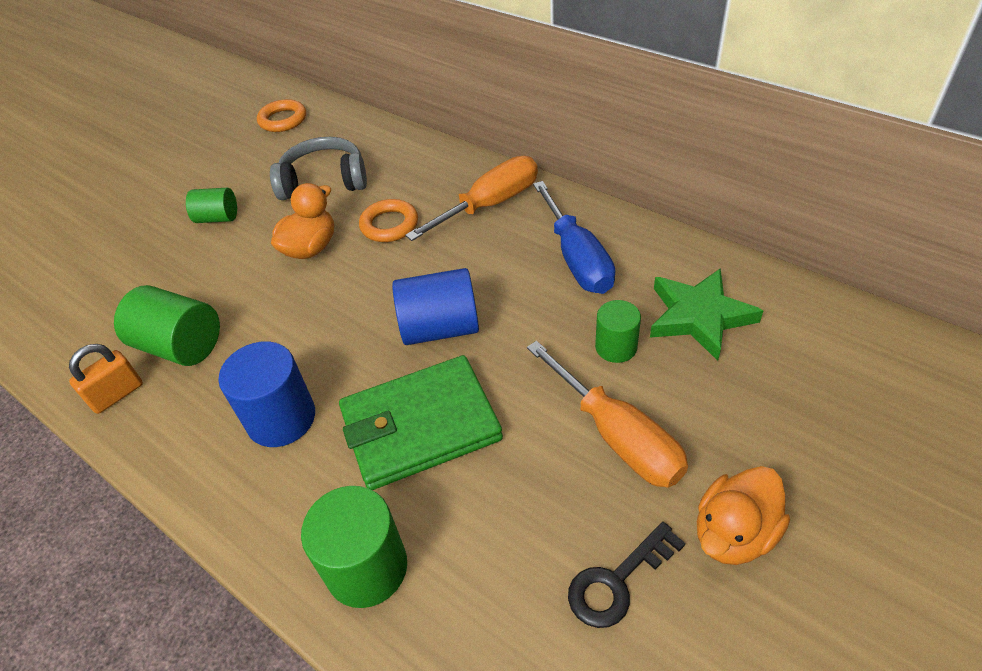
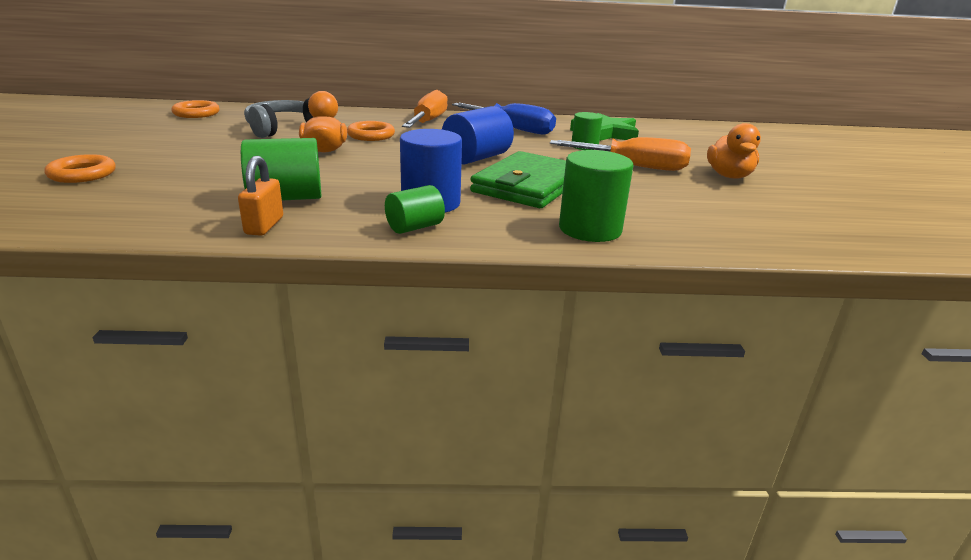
camera: 45 degrees left, 20 degrees down
green cylinder [186,188,237,223] -> green cylinder moved to [385,185,445,234]
black key [568,522,685,628] -> none
none -> orange ring [44,154,116,183]

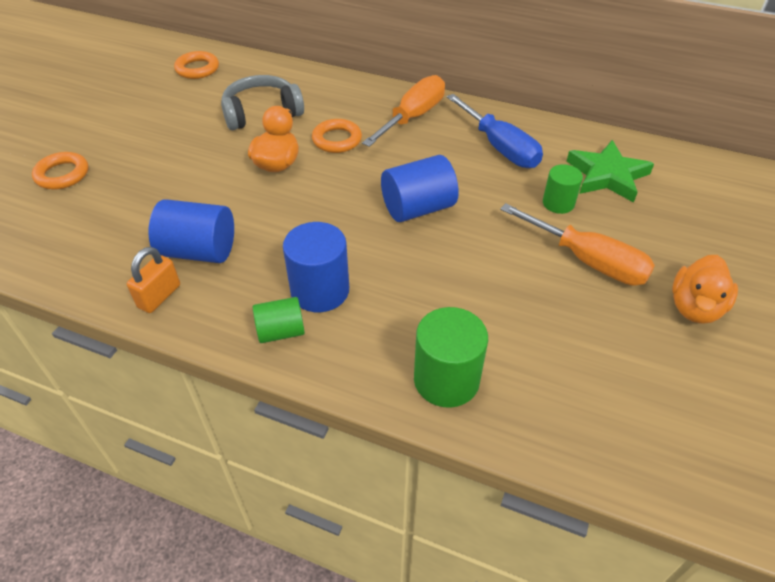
camera: 25 degrees right, 20 degrees up
green cylinder [241,138,321,201] -> blue cylinder [148,199,234,263]
green wallet [470,151,566,208] -> none

